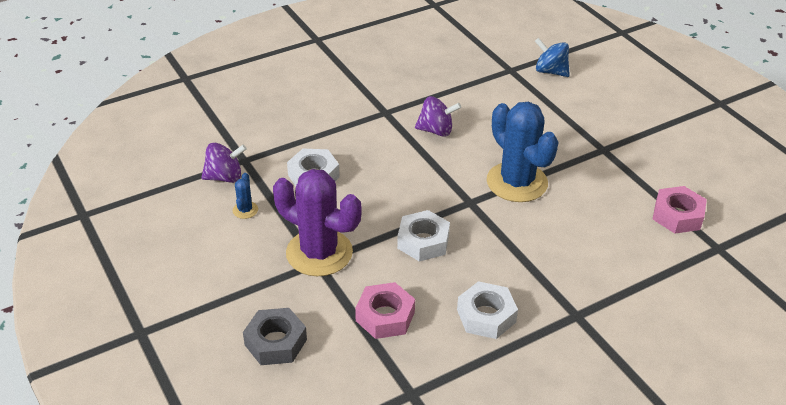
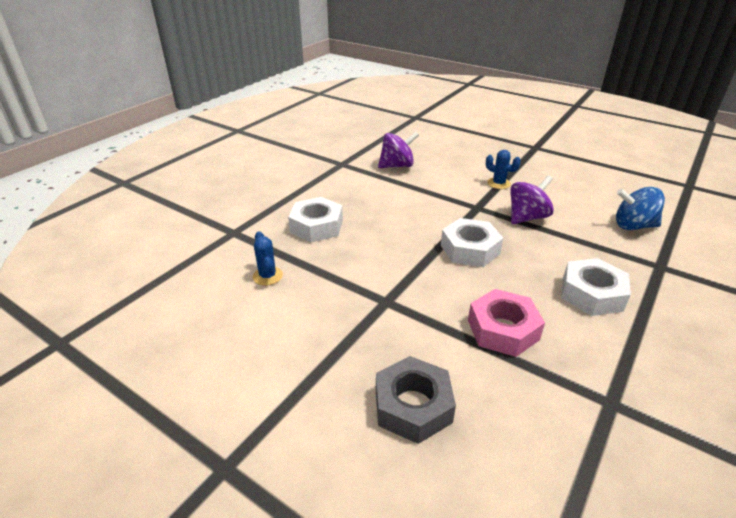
camera: 25 degrees left, 5 degrees down
purple spinning top [201,143,247,183] -> purple spinning top moved to [510,176,554,224]
purple cactus [273,169,361,276] -> none
blue cactus [487,102,559,202] -> blue cactus [486,150,521,189], size x0.40
blue spinning top [535,38,570,77] -> blue spinning top moved to [616,187,665,230]
pink nut [653,186,707,234] -> none

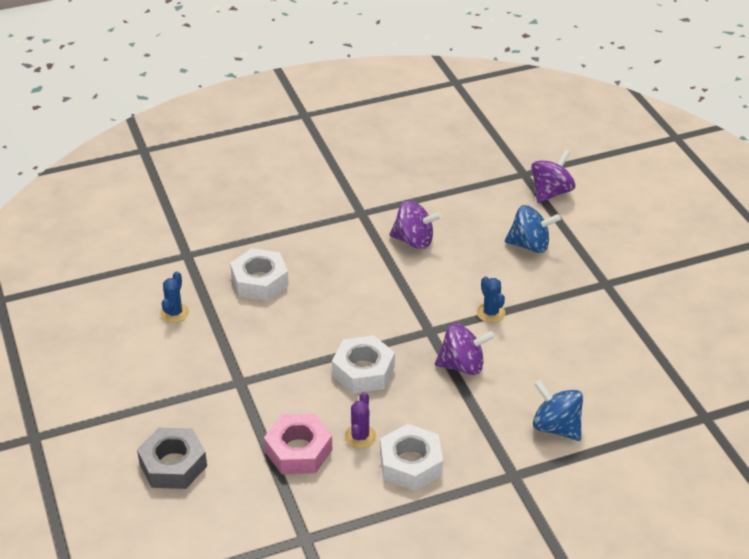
camera: 35 degrees right, 5 degrees up
none -> purple cactus [345,392,376,448]
none -> blue spinning top [505,205,561,253]
none -> purple spinning top [531,149,575,203]

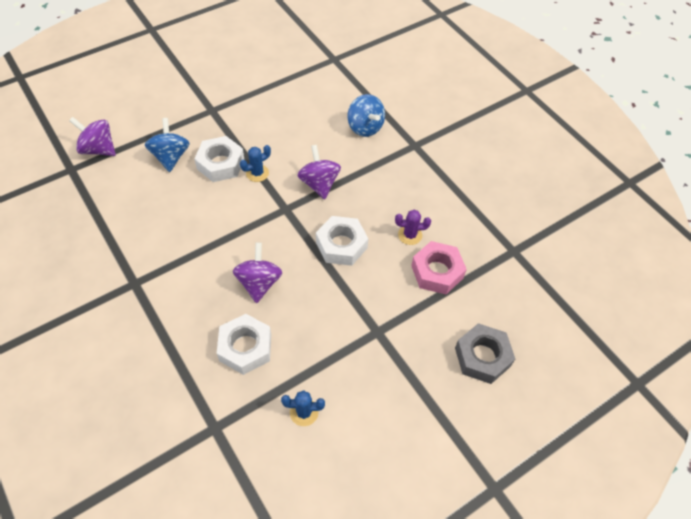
camera: 105 degrees left, 15 degrees up
white nut [380,424,443,491] -> white nut moved to [194,136,244,182]
purple spinning top [390,200,442,249] -> purple spinning top moved to [233,243,282,303]
blue spinning top [533,379,583,441] -> blue spinning top turned 60 degrees counterclockwise [348,94,385,137]

